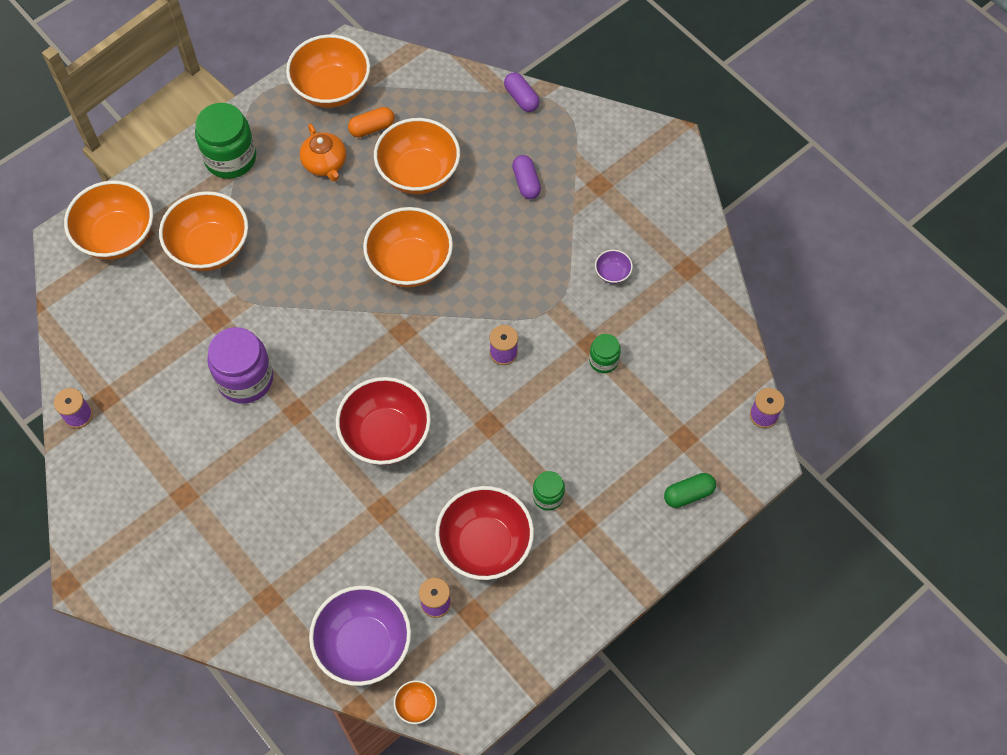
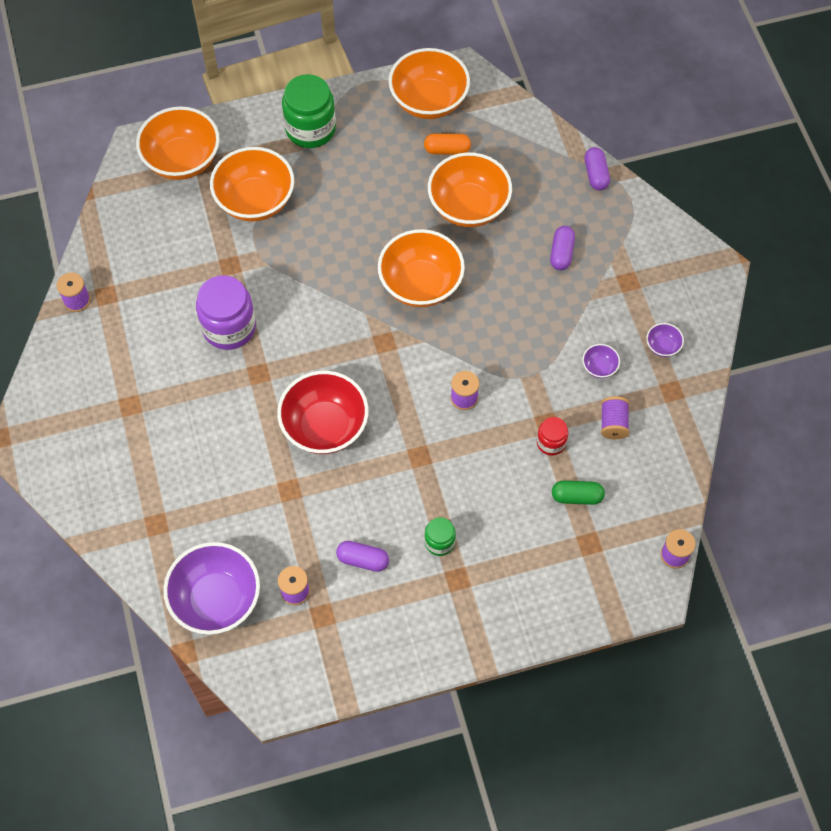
camera: 25 degrees right, 0 degrees up
orange teapot [300,124,346,181] -> none
orange bowl [394,680,437,724] -> none
red bowl [435,486,534,580] -> purple capsule [336,541,389,572]
green jar [589,334,621,373] -> red jar [537,417,568,456]
green capsule [664,473,716,508] -> green capsule moved to [552,481,605,505]
none -> purple spool [601,396,629,439]
none -> purple bowl [646,323,684,357]

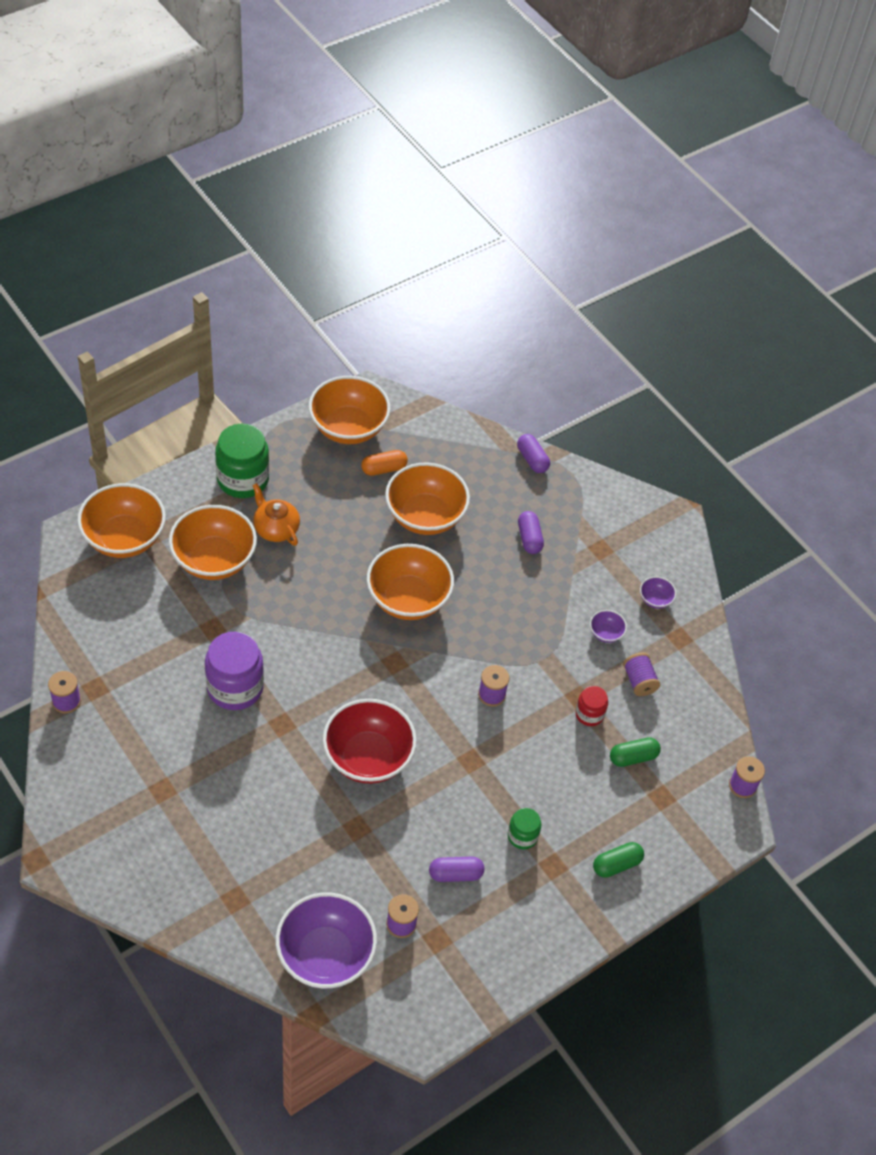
camera: 25 degrees left, 10 degrees down
none -> orange teapot [253,483,300,546]
none -> green capsule [593,842,644,878]

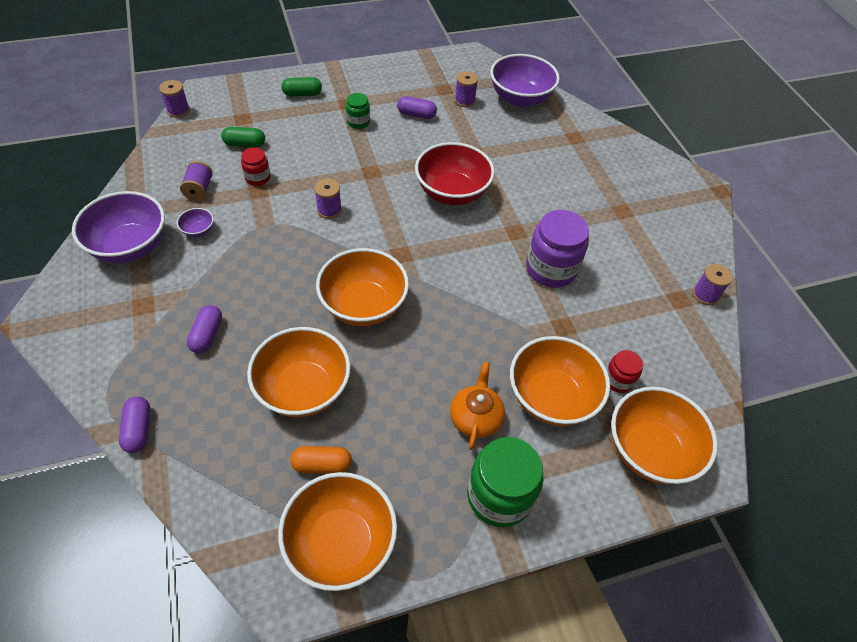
camera: 160 degrees left, 0 degrees up
orange teapot [253,483,300,546] -> orange teapot turned 150 degrees counterclockwise [450,362,505,450]
purple bowl [640,576,676,609] -> purple bowl [72,191,165,263], size x2.34
none -> red jar [607,350,643,393]

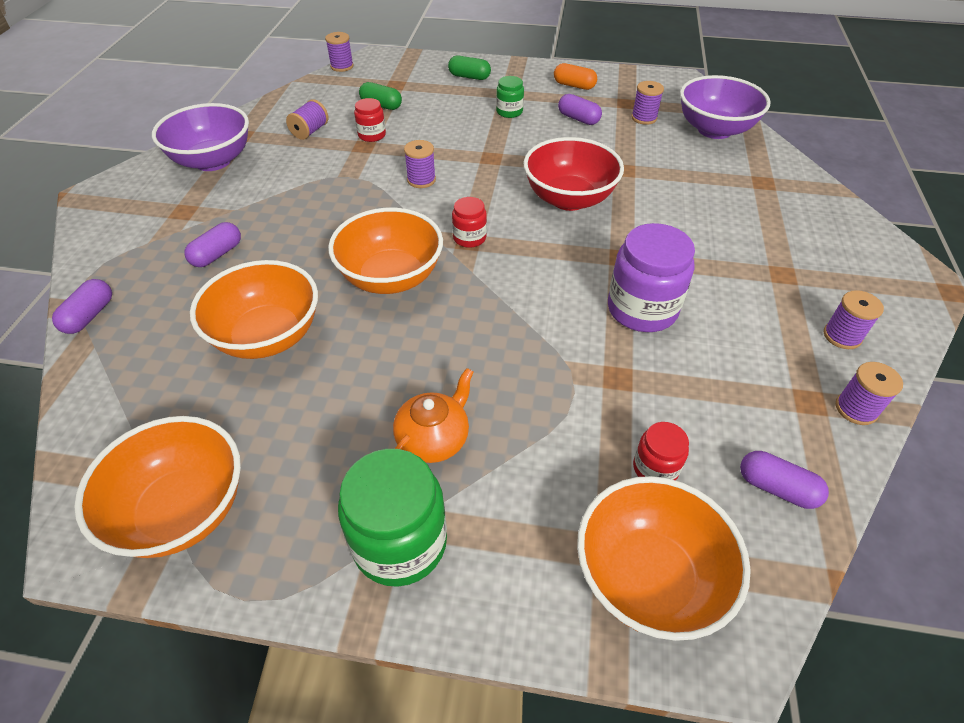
camera: 30 degrees right, 5 degrees down
purple bowl [177,208,214,237] -> none
orange capsule [290,446,352,474] -> orange capsule moved to [554,63,597,90]
orange bowl [510,336,610,426] -> none
none -> red jar [452,197,487,248]
none -> purple capsule [740,451,829,509]
none -> purple spool [824,290,884,349]

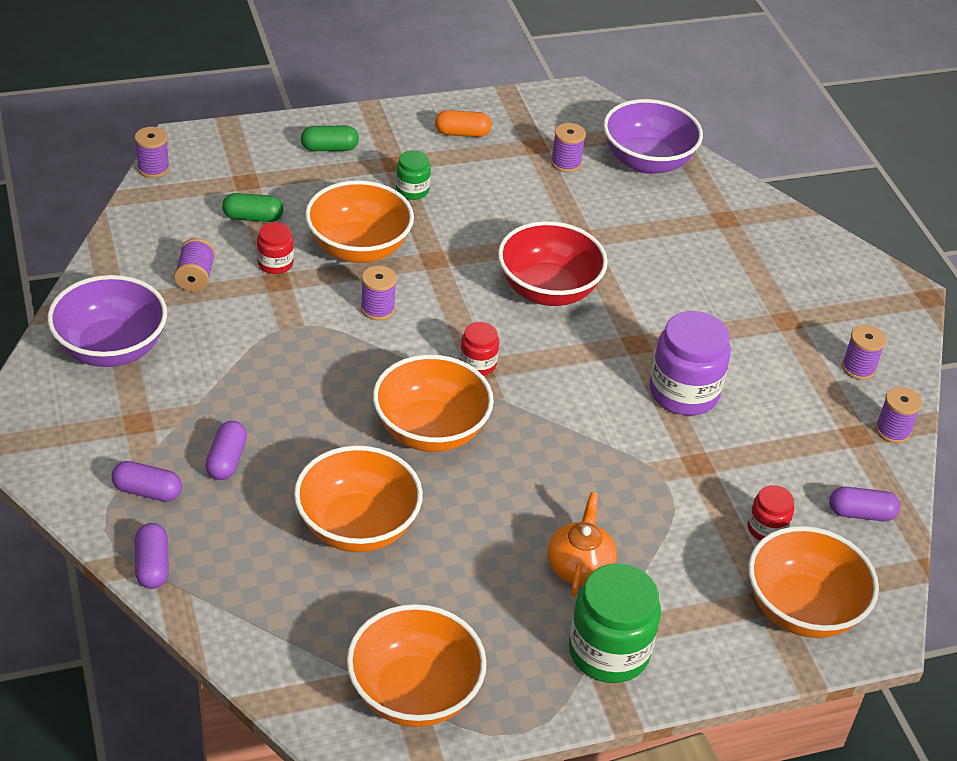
camera: 30 degrees left, 5 degrees down
purple capsule [558,94,602,125] -> purple capsule moved to [111,461,182,502]
none -> orange bowl [305,180,414,263]

